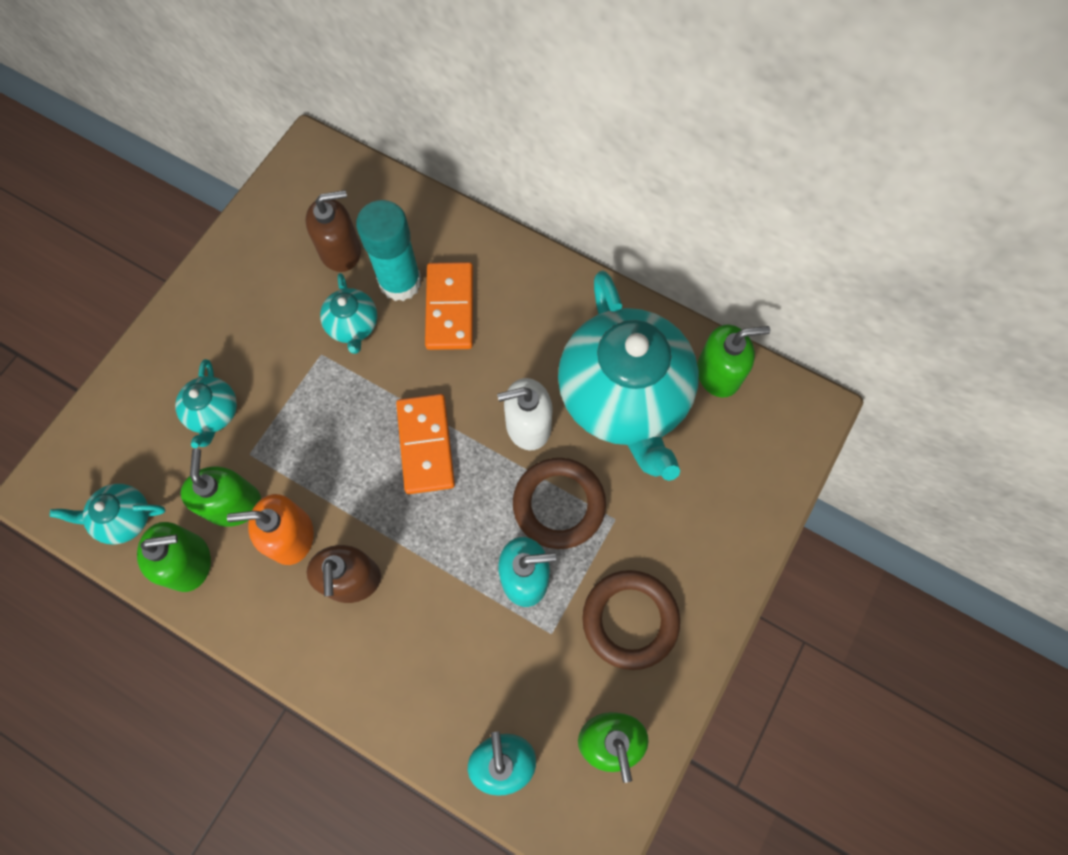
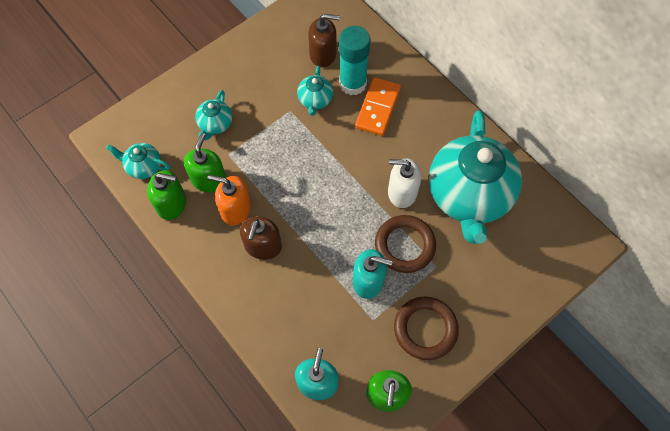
camera: 20 degrees right, 5 degrees down
orange domino [396,394,455,494] -> none
green soap dispenser [697,324,770,397] -> none

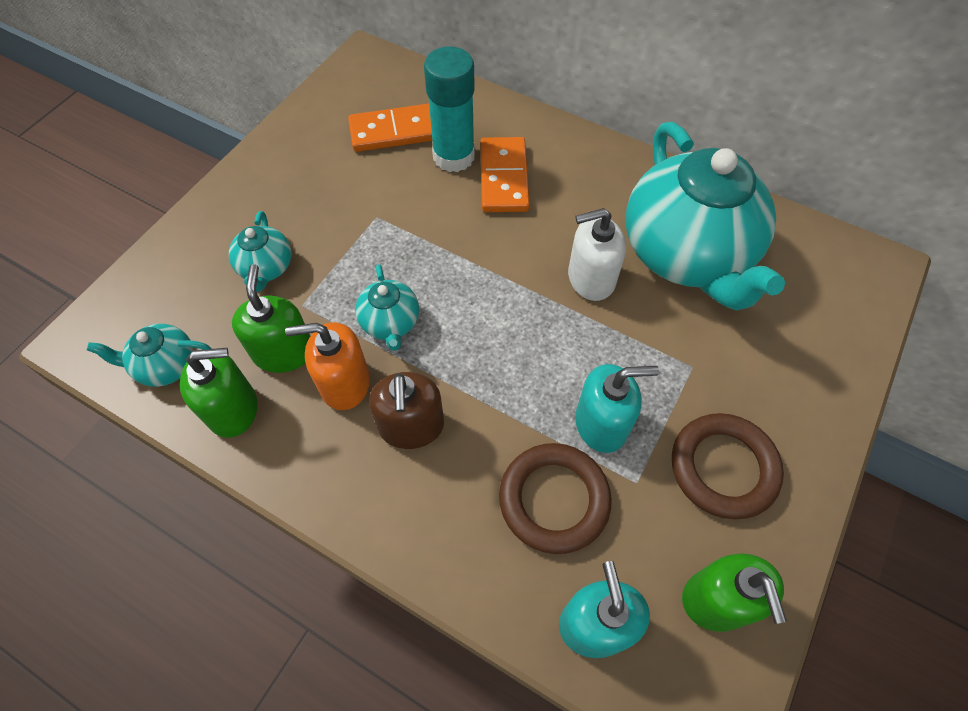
camera: 20 degrees left, 5 degrees down
turquoise teapot [297,66,333,116] -> turquoise teapot moved to [355,264,419,351]
brown soap dispenser [308,14,340,67] -> orange domino [348,104,432,152]
brown ring [375,215,436,273] -> brown ring moved to [499,443,612,554]

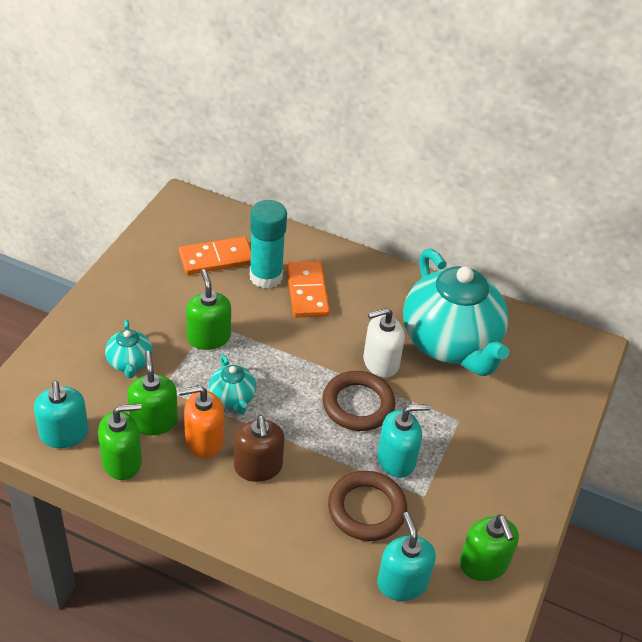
camera: 10 degrees left, 15 degrees down
turquoise teapot [87,324,211,387] -> turquoise soap dispenser [34,381,89,448]
brown ring [672,413,784,519] -> brown ring moved to [323,371,395,431]
none -> green soap dispenser [186,269,231,350]

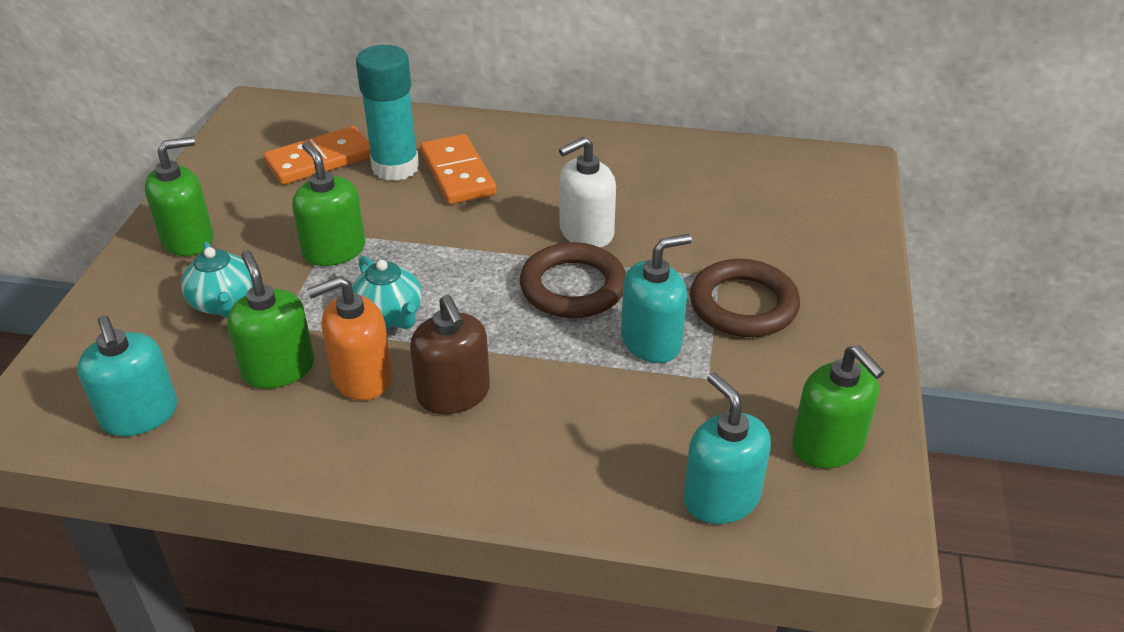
camera: 10 degrees left, 5 degrees down
green soap dispenser [98,403,142,480] -> green soap dispenser moved to [145,137,214,256]
brown ring [328,471,407,541] -> brown ring moved to [690,259,800,337]
turquoise teapot [403,249,509,376] -> none

